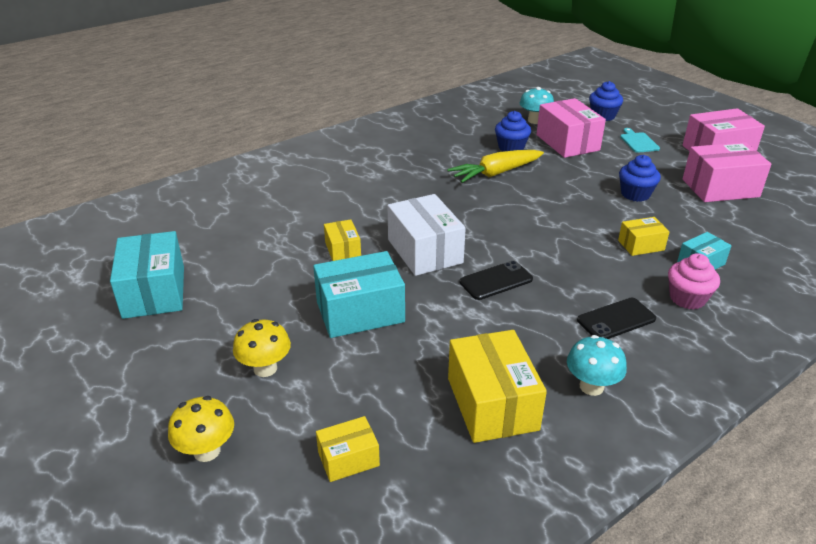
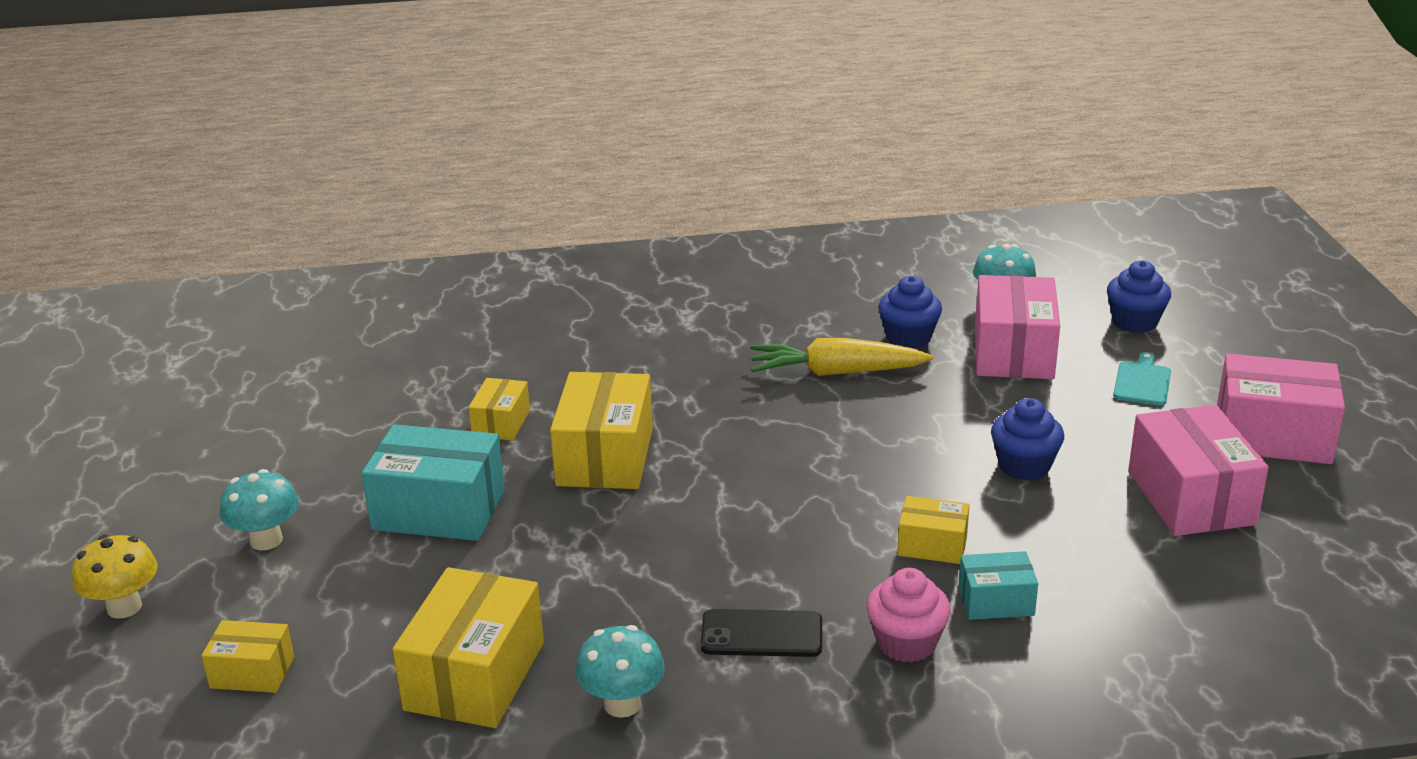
camera: 30 degrees right, 5 degrees down
turquoise box [110,231,184,319] -> none
yellow mushroom [233,319,291,377] -> turquoise mushroom [220,469,299,550]
white box [387,194,466,276] -> yellow box [550,372,653,489]
black phone [460,261,533,300] -> none
pink box [683,142,771,202] -> pink box turned 60 degrees clockwise [1128,405,1269,536]

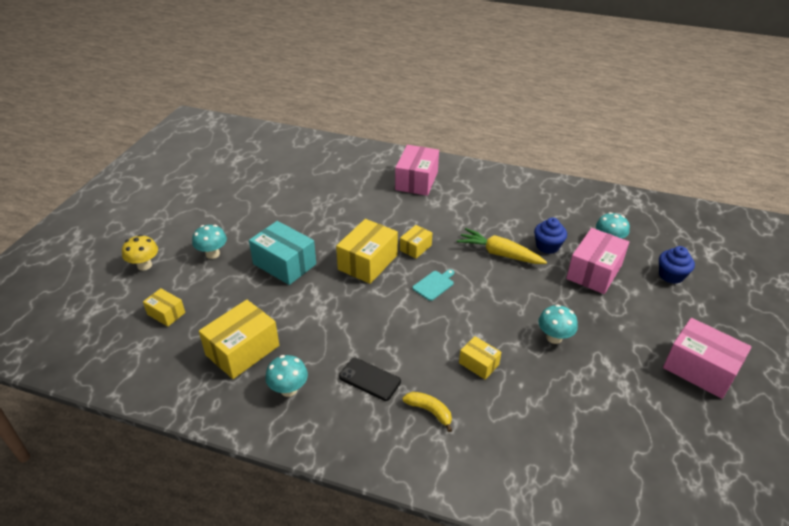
camera: 25 degrees right, 10 degrees up
yellow box [468,378,530,441] -> yellow box moved to [400,225,432,259]
pink cupcake [866,568,951,663] -> yellow banana [402,392,452,432]
turquoise box [958,551,1038,620] -> none
blue cupcake [991,398,1064,481] -> turquoise mushroom [538,304,578,344]
turquoise cutting board [1113,352,1171,406] -> turquoise cutting board moved to [412,269,454,301]
pink box [1128,405,1269,536] -> pink box moved to [395,145,439,196]

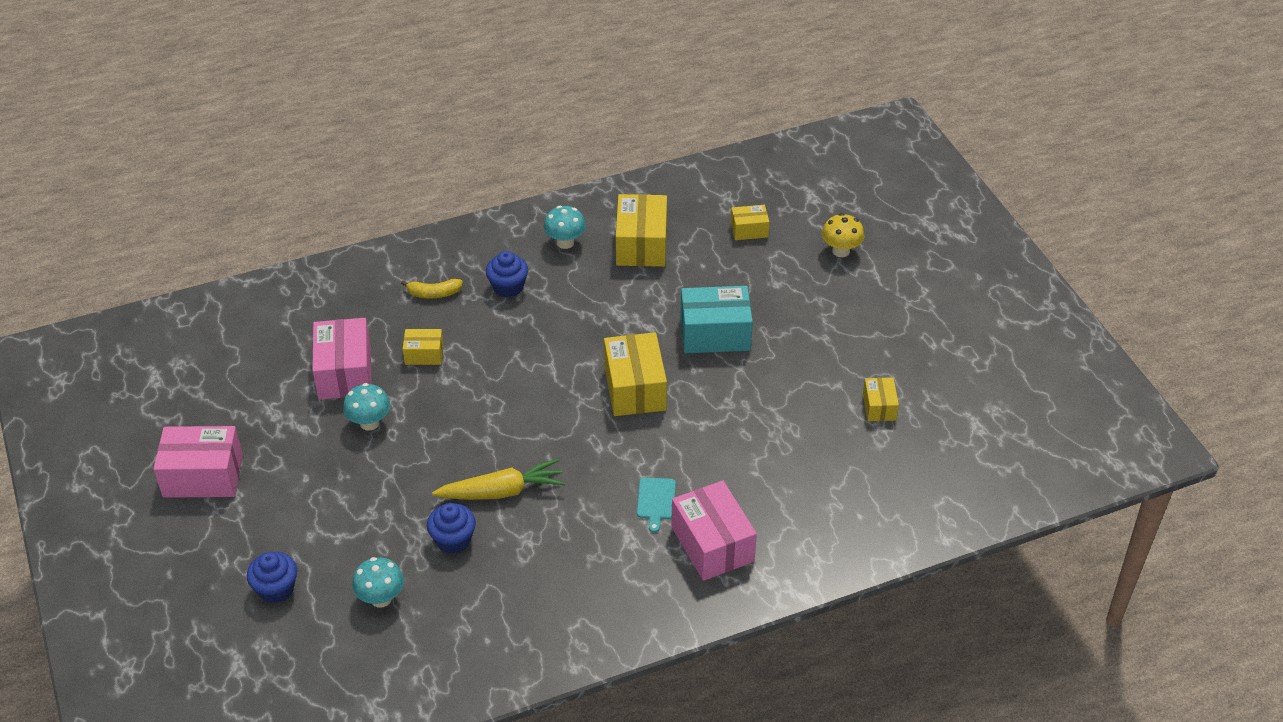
camera: 140 degrees right, 5 degrees up
turquoise mushroom [192,225,227,259] -> none
black phone [339,358,401,401] -> blue cupcake [486,251,528,297]
yellow box [400,225,432,259] -> yellow box moved to [863,377,899,421]
turquoise cutting board [412,269,454,301] -> turquoise cutting board moved to [637,477,676,533]
pink box [566,228,629,294] -> pink box moved to [312,318,371,400]

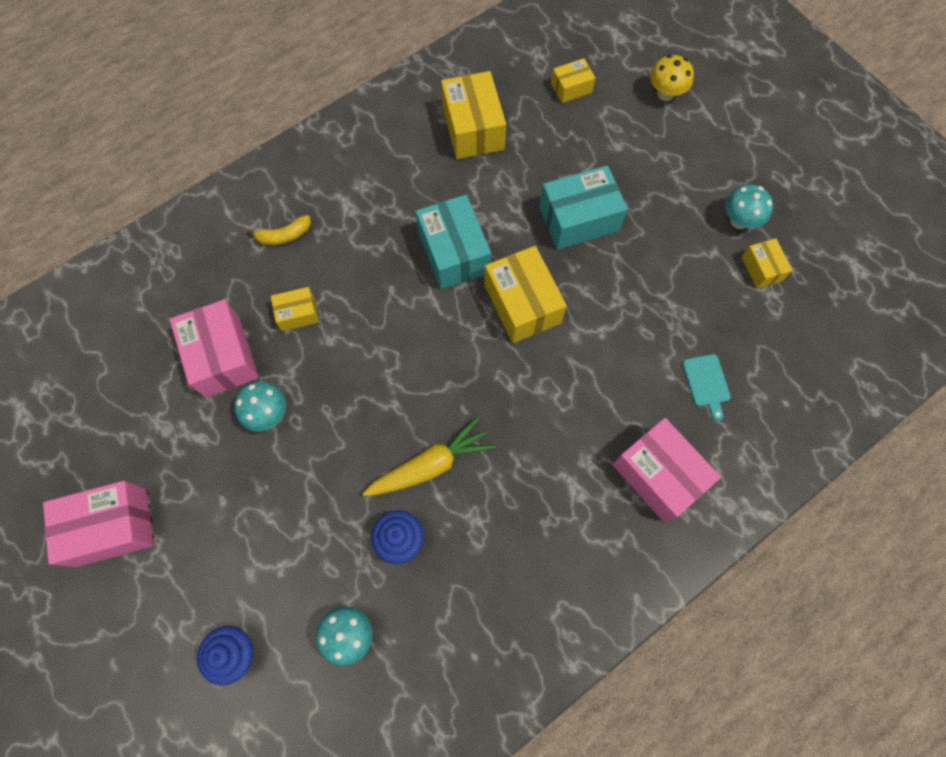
camera: 15 degrees left, 25 degrees up
blue cupcake [486,251,528,297] -> none
turquoise mushroom [544,206,586,249] -> turquoise mushroom moved to [725,185,773,229]
turquoise cutting board [637,477,676,533] -> turquoise cutting board moved to [682,354,731,421]
none -> turquoise box [416,195,491,289]

